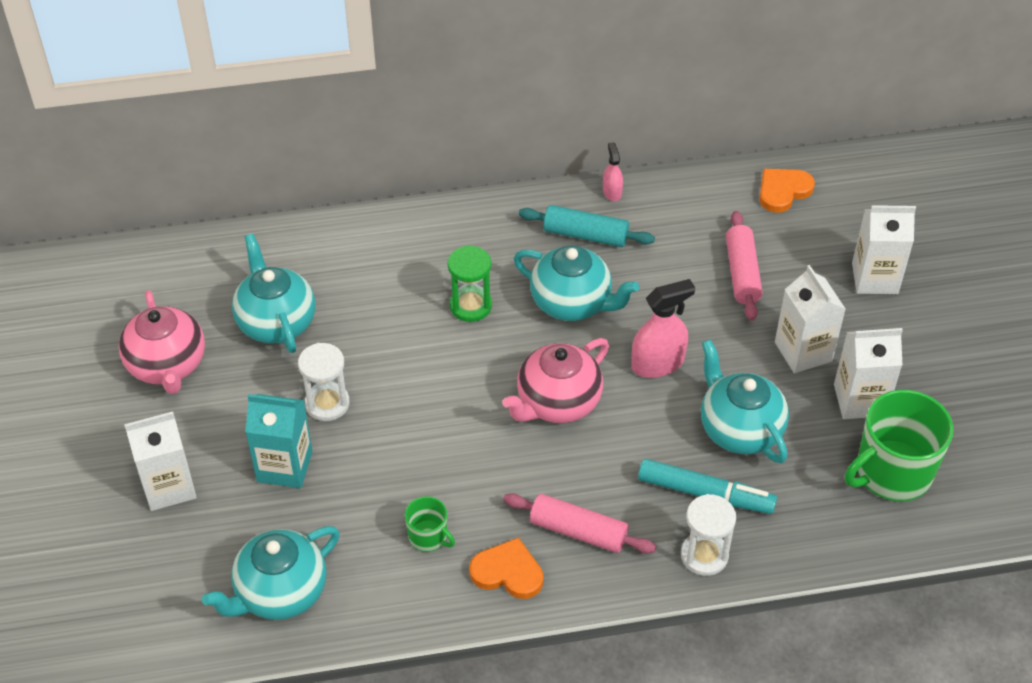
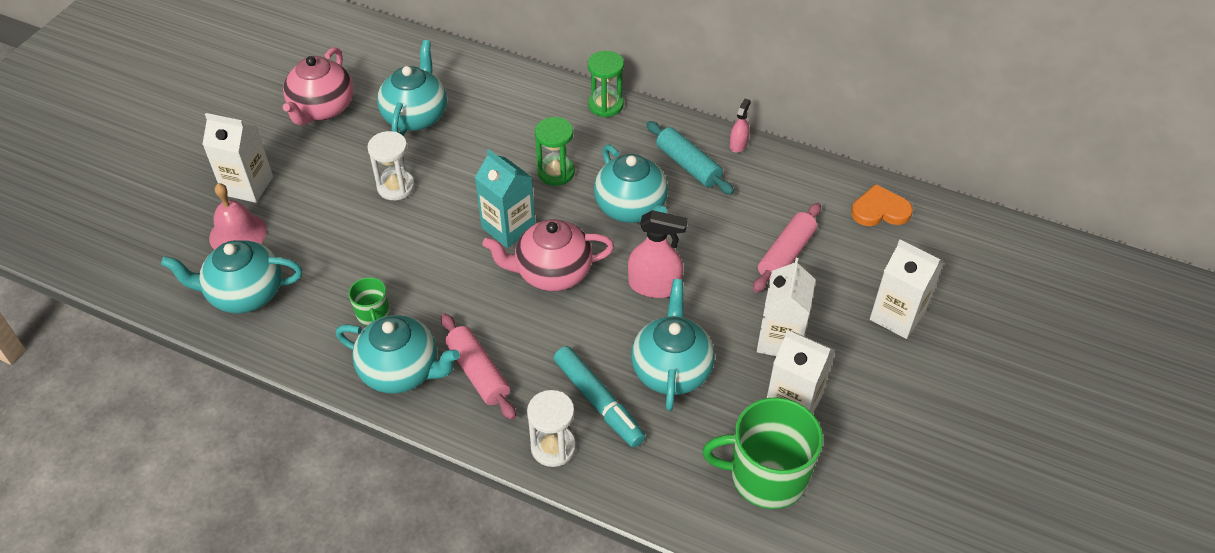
camera: 35 degrees right, 0 degrees up
turquoise carton [245,394,312,488] -> turquoise carton moved to [475,149,535,248]
orange heart [469,537,543,599] -> turquoise teapot [336,315,460,393]
none -> pink bell [209,183,267,250]
none -> green hourglass [588,51,624,117]

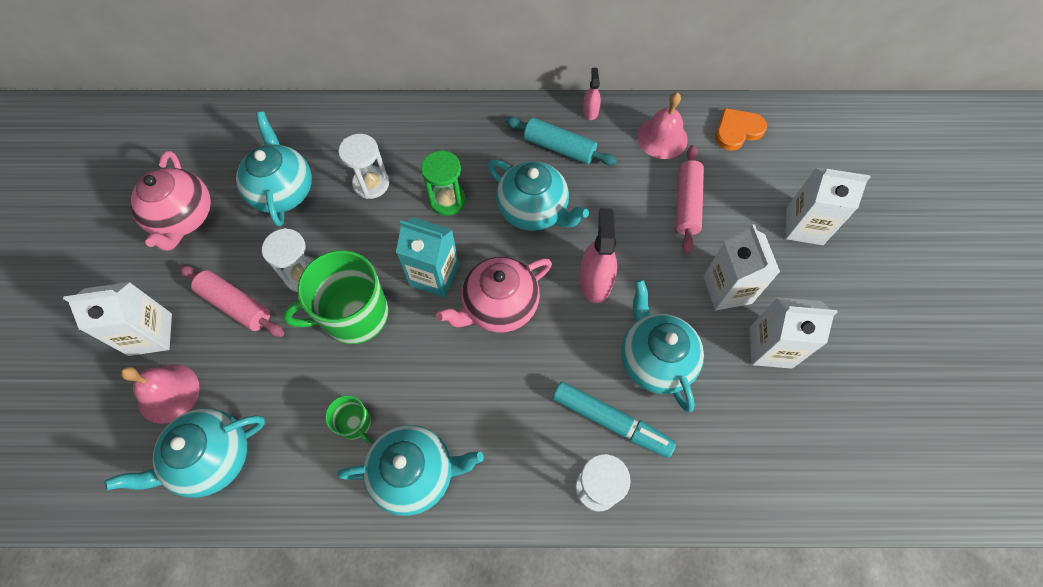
camera: 25 degrees left, 15 degrees up
pink rolling pin [441,313,516,420] -> pink rolling pin moved to [179,265,284,337]
green hourglass [588,51,624,117] -> none
pink spray bottle [628,210,688,298] -> pink spray bottle turned 75 degrees counterclockwise [580,208,617,303]
green mug [702,397,823,509] -> green mug moved to [283,250,388,344]
none -> white hourglass [338,134,389,199]
none -> pink bell [637,92,688,159]

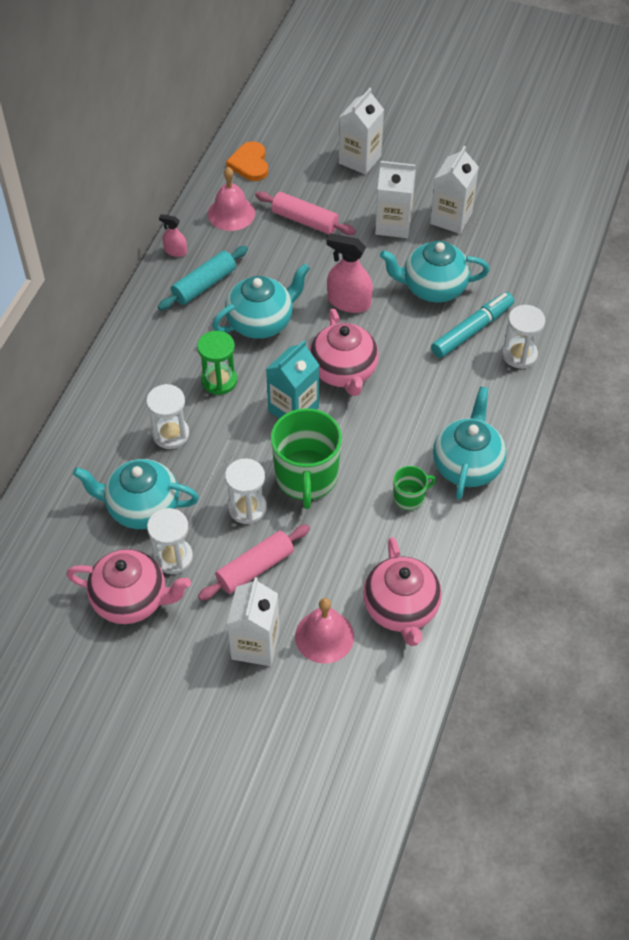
camera: 70 degrees left, 10 degrees down
turquoise teapot [104,408,265,498] -> pink teapot [363,537,442,646]
none -> white hourglass [147,508,193,574]

